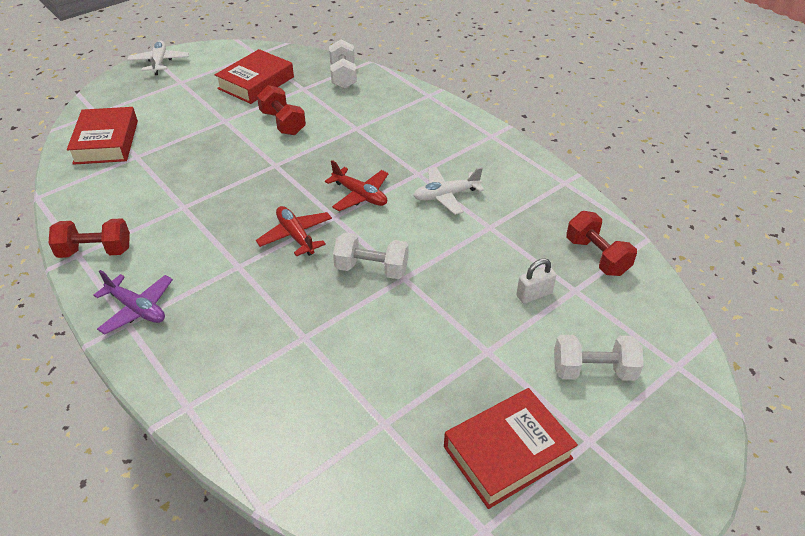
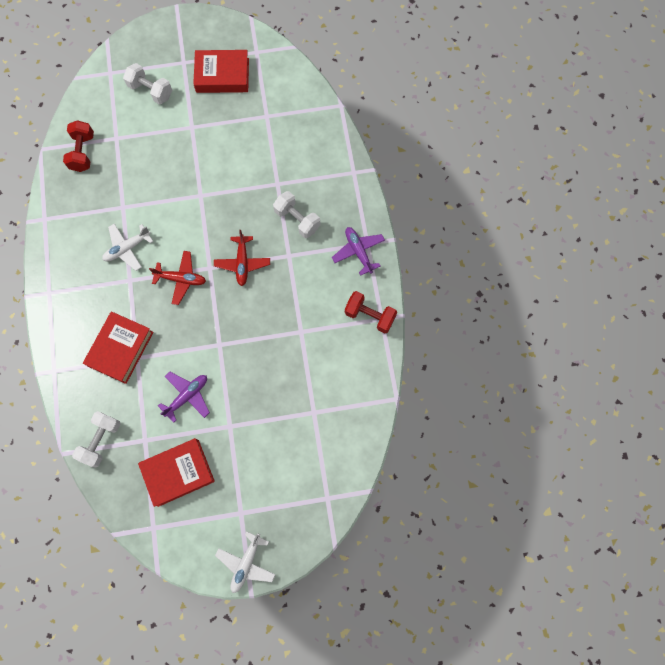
camera: 150 degrees left, 30 degrees up
red book [67,107,138,165] -> red book moved to [83,312,153,384]
red dumbbell [257,85,306,135] -> purple plane [158,372,210,423]
red plane [325,160,389,211] -> red plane turned 120 degrees clockwise [149,251,206,305]
white dumbbell [333,232,409,279] -> white dumbbell moved to [273,191,321,238]
white plane [413,167,484,215] -> white plane turned 135 degrees clockwise [102,224,153,271]
white padlock [516,258,556,304] -> none

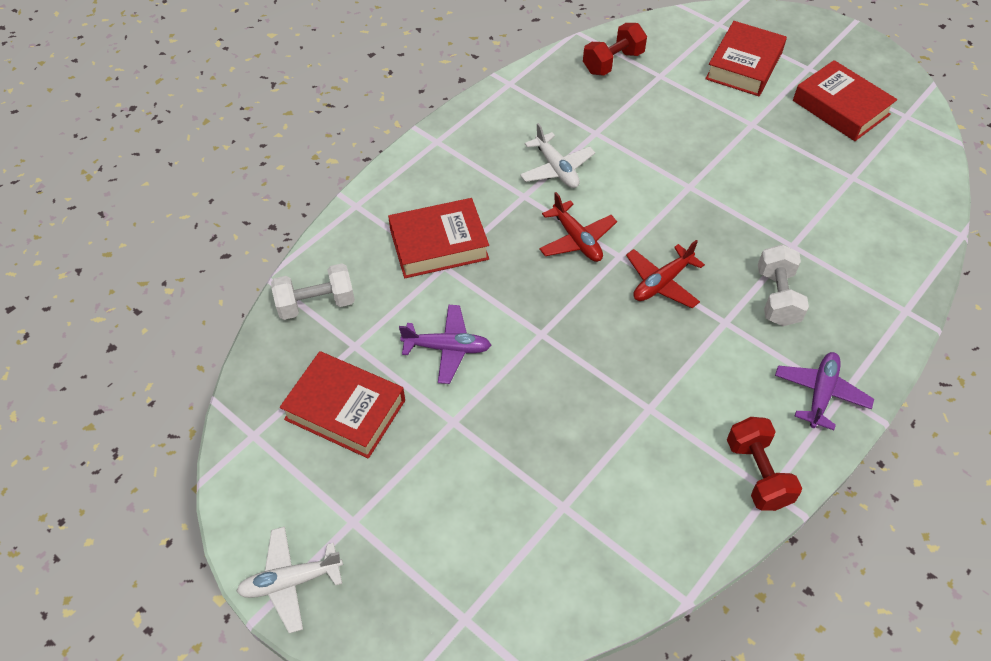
camera: 50 degrees right, 20 degrees down
white plane [102,224,153,271] -> white plane turned 135 degrees counterclockwise [520,123,595,188]
white dumbbell [123,63,172,104] -> red book [705,21,787,96]

